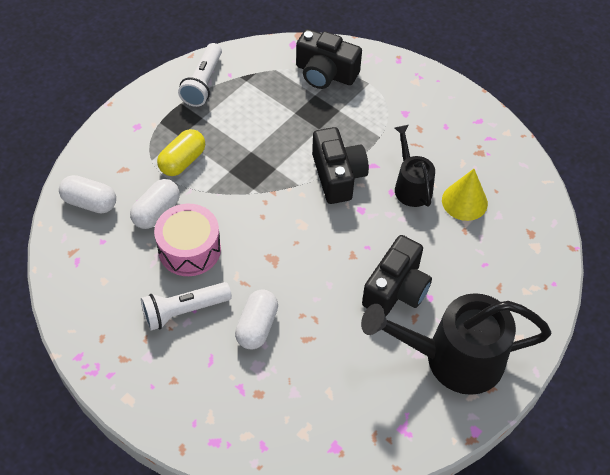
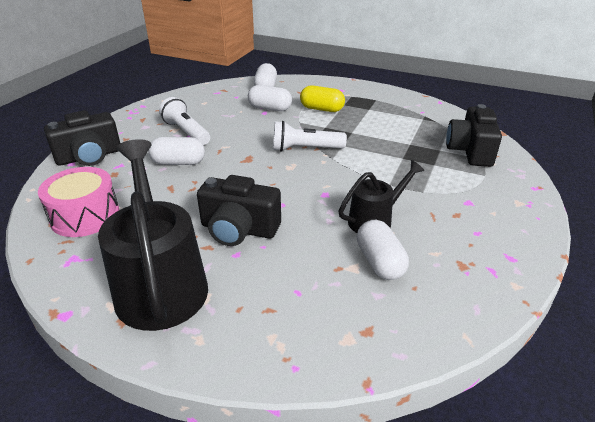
camera: 75 degrees right, 20 degrees down
pink drum [154,204,221,276] -> pink drum moved to [38,167,120,237]
white flashlight [178,43,222,107] -> white flashlight moved to [273,121,347,152]
black camera [312,127,369,204] -> black camera moved to [44,110,120,166]
yellow cone [442,169,488,221] -> white capsule [357,220,409,280]

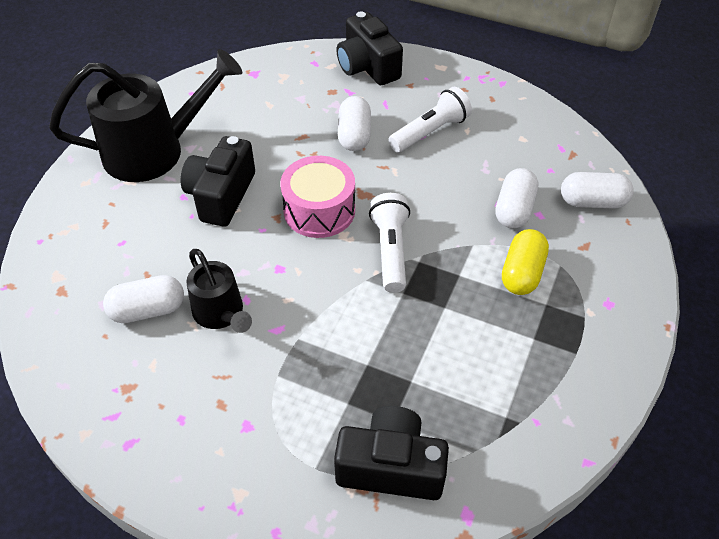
camera: 90 degrees right, 15 degrees up
pink drum [38,167,120,237] -> pink drum moved to [280,156,355,238]

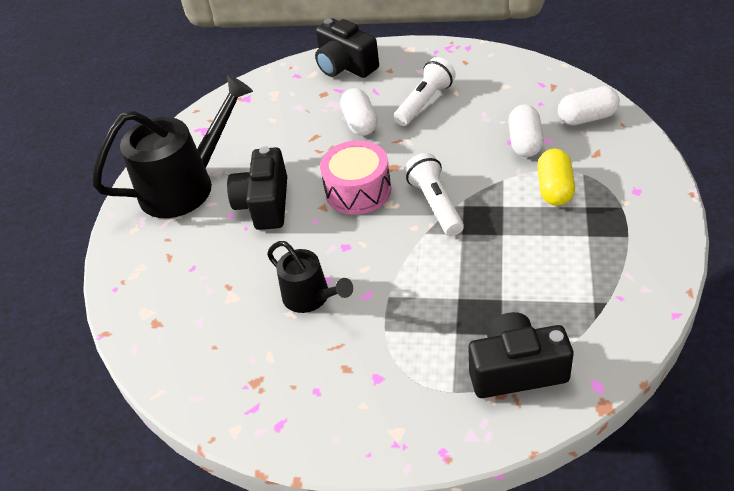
camera: 10 degrees left, 5 degrees down
white capsule [103,275,184,323] -> none

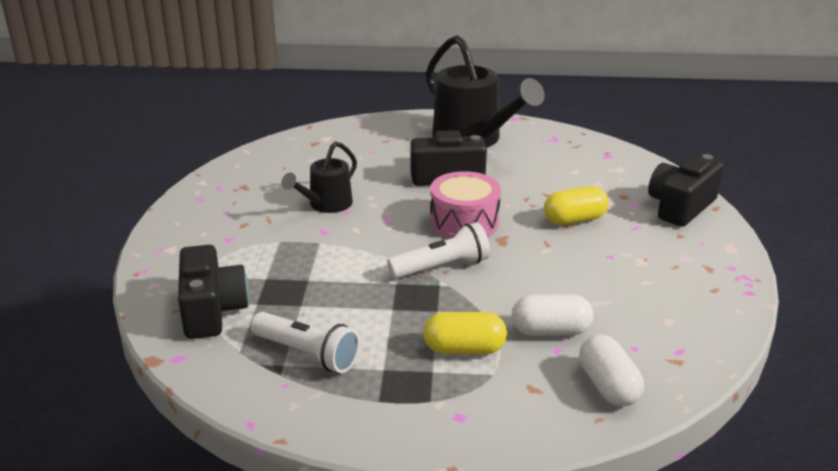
camera: 80 degrees right, 15 degrees down
white capsule [340,88,378,136] -> yellow capsule [544,186,609,225]
white flashlight [394,57,456,126] -> white flashlight moved to [251,312,360,373]

